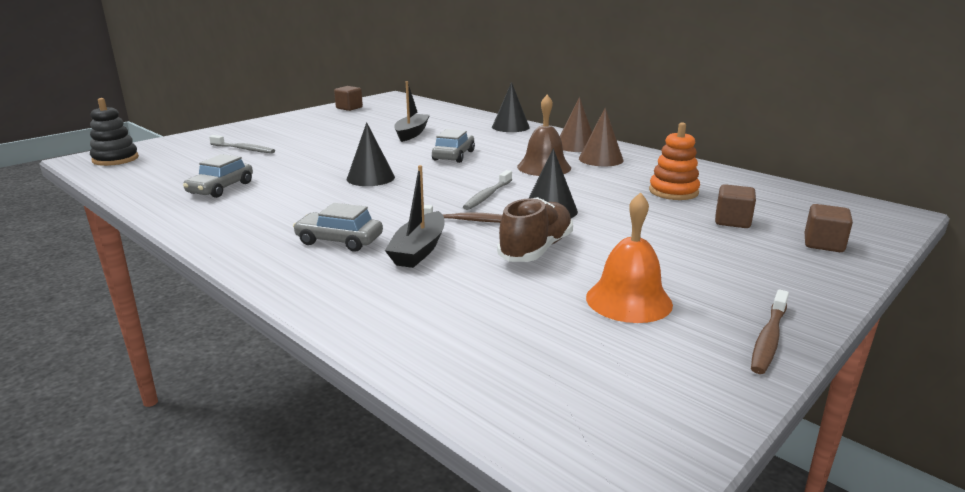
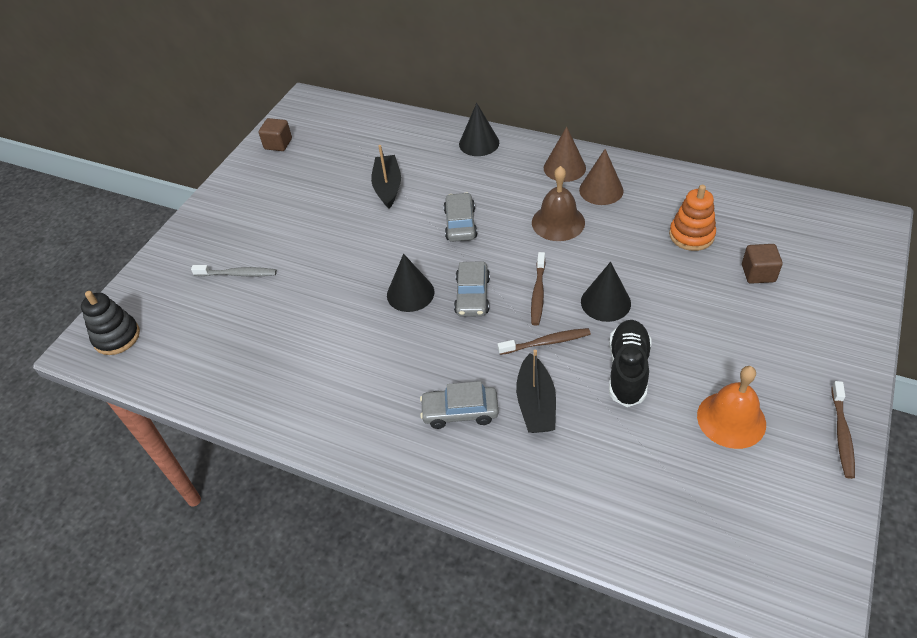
camera: 15 degrees left, 25 degrees up
grey car [183,154,253,198] -> grey car moved to [454,261,490,317]
grey toothbrush [463,170,512,210] -> brown toothbrush [531,252,545,326]
brown shoe [497,197,573,262] -> black shoe [609,320,652,407]
brown cube [805,204,853,252] -> none

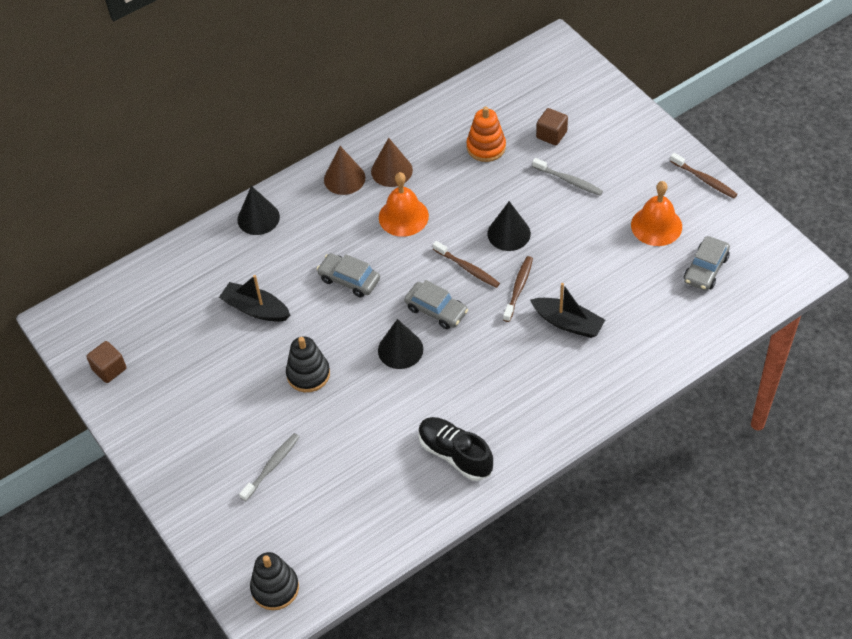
camera: 60 degrees left, 5 degrees up
grey car [420,381,499,429] -> grey car moved to [684,236,730,291]
brown bell [532,166,585,241] -> orange bell [379,172,429,237]
black shoe [609,320,652,407] -> black shoe moved to [419,417,493,481]
none -> black stacking toy [286,336,330,392]
none -> grey toothbrush [532,158,603,196]

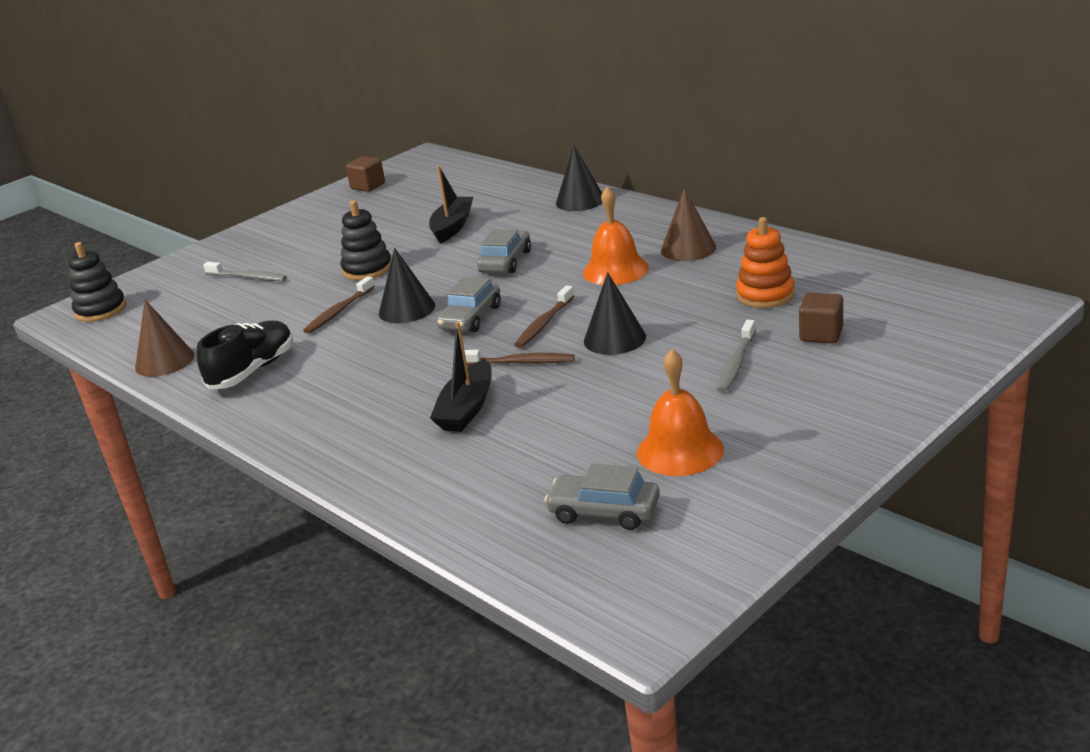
camera: 80 degrees right, 25 degrees down
brown cone [324,146,366,195] -> brown cone moved to [135,300,195,377]
brown toothbrush [670,153,738,198] -> brown toothbrush moved to [303,276,375,334]

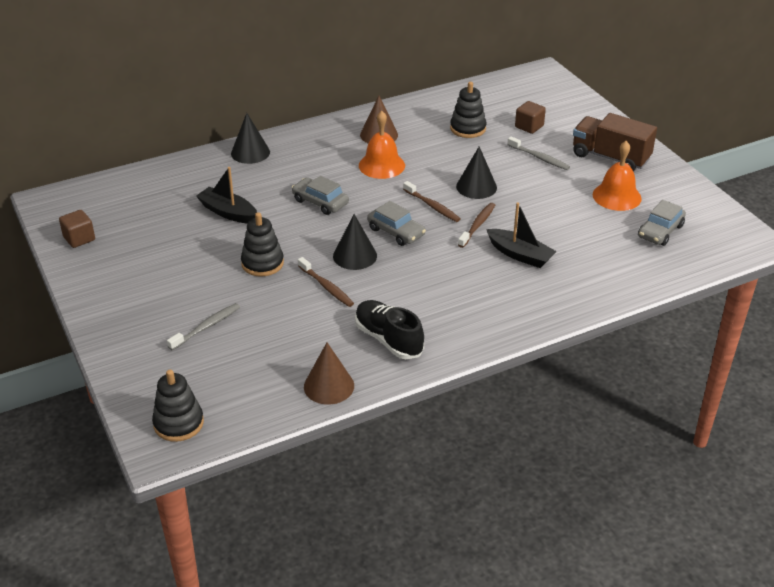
camera: 75 degrees left, 10 degrees up
orange stacking toy [736,217,795,308] -> black stacking toy [450,82,486,138]
none -> brown truck [573,113,657,171]

